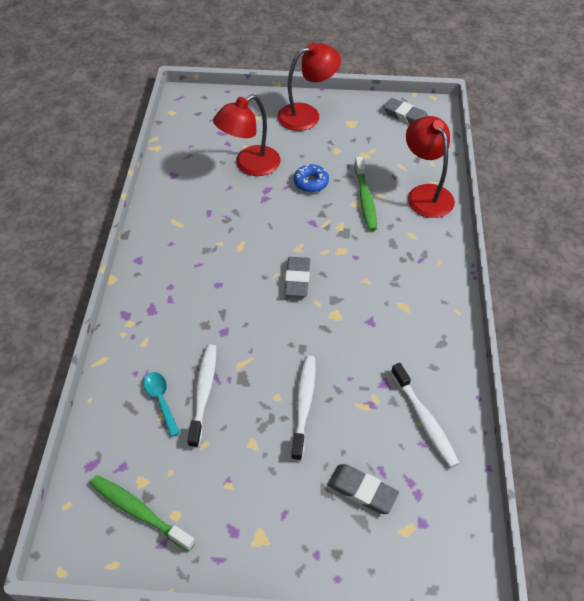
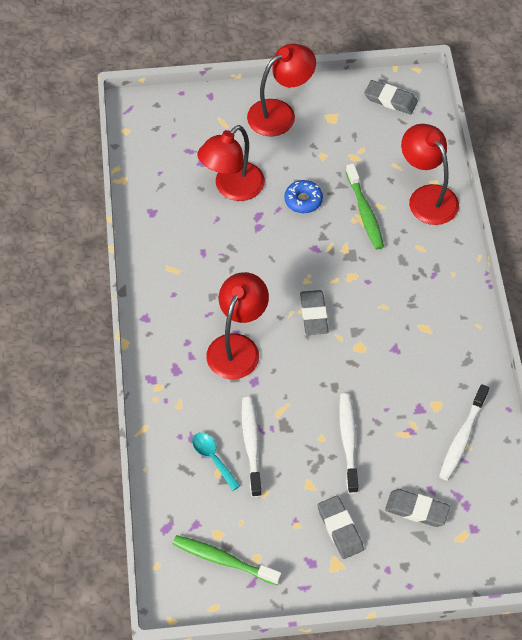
camera: 10 degrees left, 5 degrees up
white toothbrush [391,363,459,468] -> white toothbrush turned 60 degrees clockwise [439,384,489,481]
none -> red lamp [206,272,269,379]
none -> grey eraser [317,496,364,559]

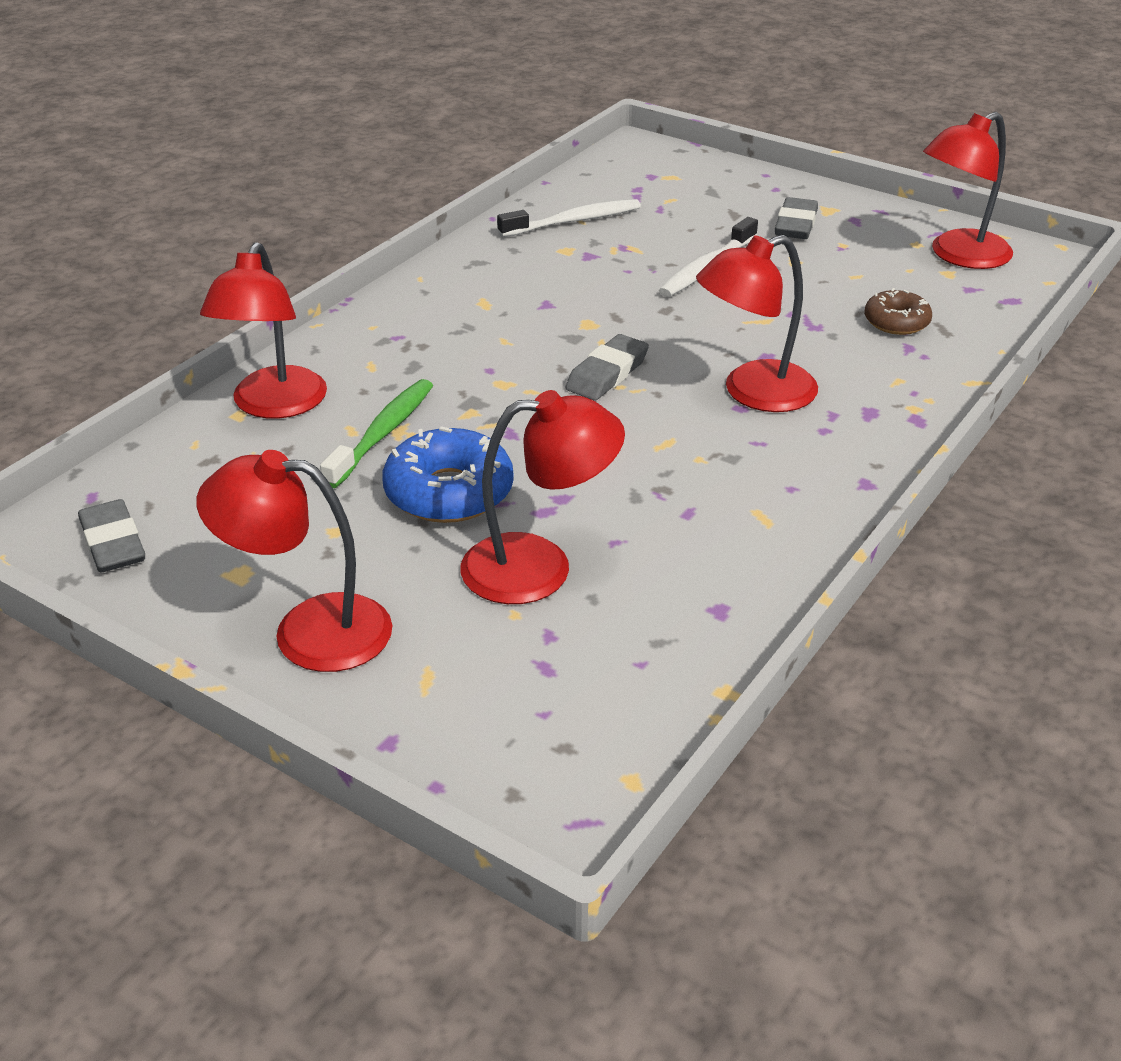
camera: 140 degrees left, 20 degrees down
green toothbrush [173,535,282,585] -> red lamp [923,112,1013,269]
turquoise spoon [192,433,240,491] -> brown donut [864,288,932,335]
white toothbrush [242,397,262,497] -> none
blue donut [284,180,323,213] -> blue donut [382,426,513,523], size x1.65
grey eraser [385,489,450,527] -> none

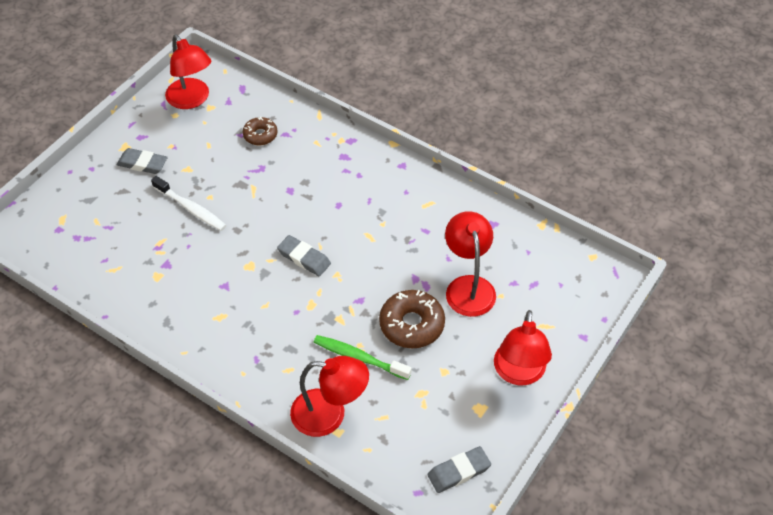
camera: 90 degrees left, 15 degrees up
blue donut [382,426,513,523] -> brown donut [379,290,445,348]
white toothbrush [497,199,641,237] -> none
red lamp [696,235,818,412] -> none

